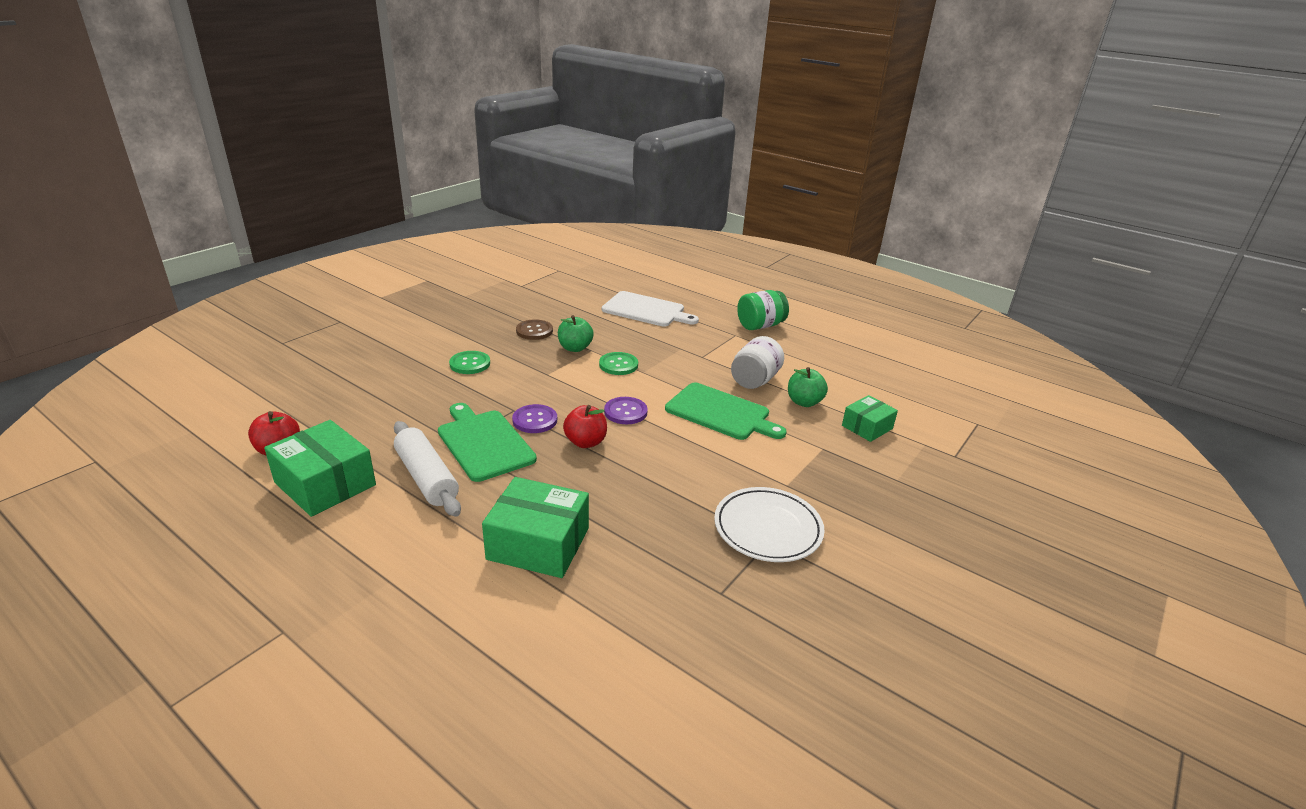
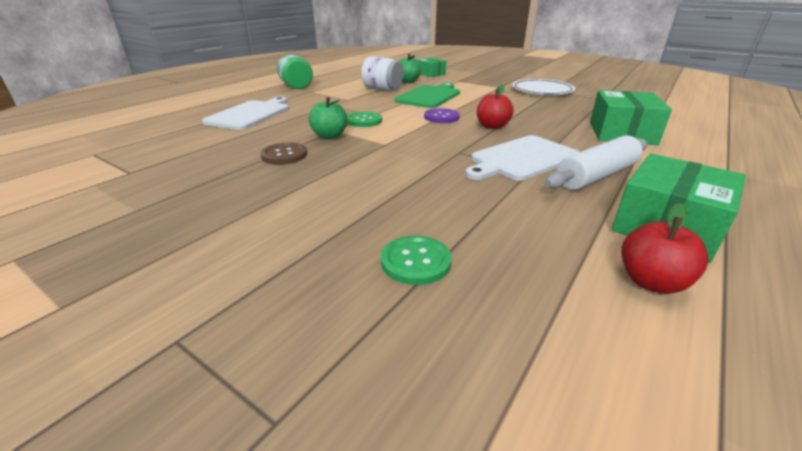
camera: 90 degrees left, 0 degrees up
green cutting board [438,403,537,482] -> white cutting board [465,135,579,181]
green button [449,351,490,374] -> green button moved to [381,236,452,285]
purple button [512,404,557,433] -> none

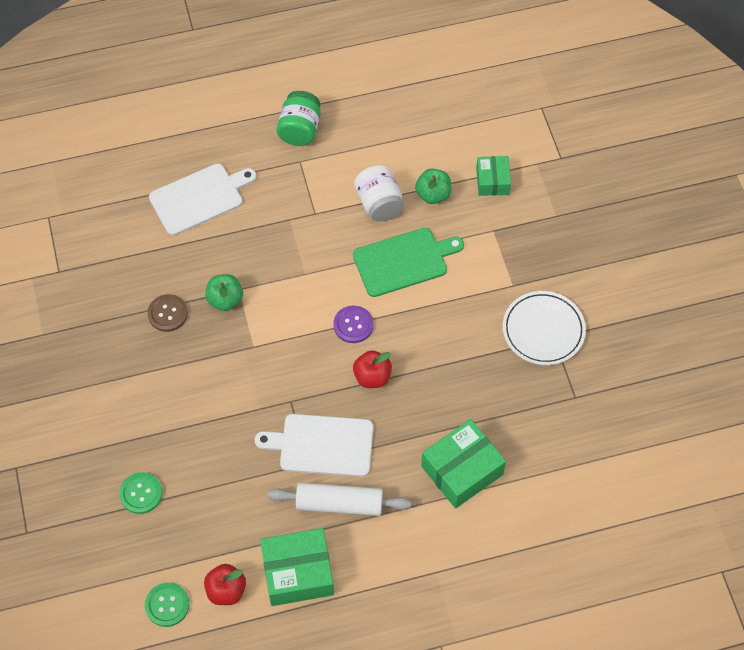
camera: 40 degrees right, 30 degrees up
green button [347,112,382,127] -> green button moved to [145,582,189,627]

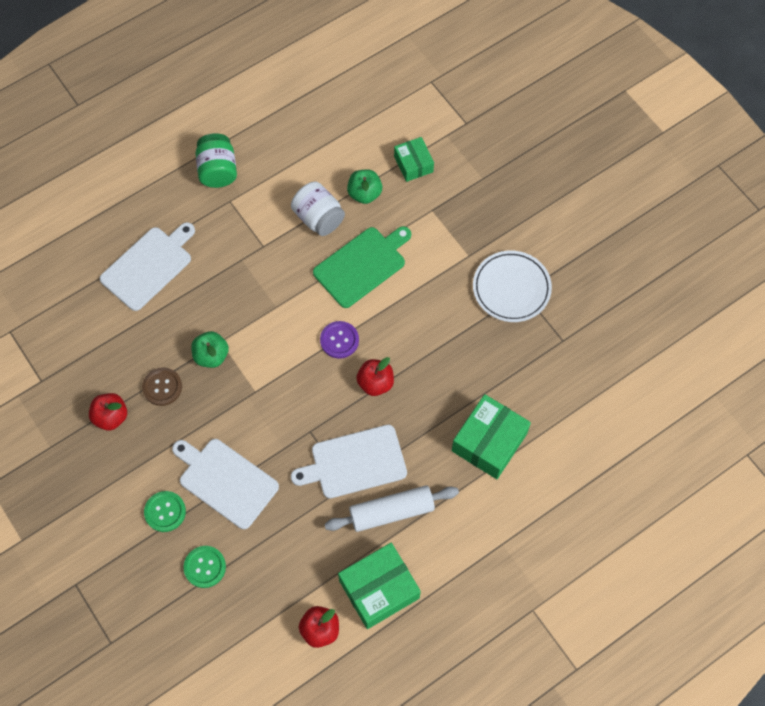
camera: 20 degrees left, 5 degrees up
green button [145,582,189,627] -> green button moved to [144,491,186,532]
none -> red apple [89,393,127,431]
none -> white cutting board [172,439,279,529]

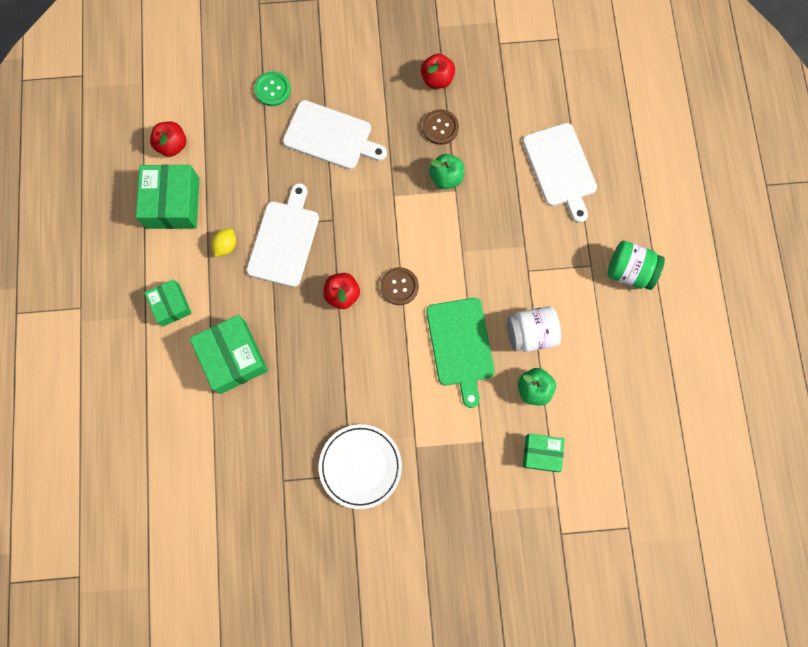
camera: 120 degrees right, 10 degrees up
green button [144,491,186,532] -> none
white cutting board [172,439,279,529] -> white cutting board turned 45 degrees clockwise [283,100,387,169]
purple button [320,321,359,359] -> brown button [381,267,419,305]
white rolling pin [324,486,459,532] -> yellow lemon [212,229,236,257]
none -> green box [144,279,192,327]

